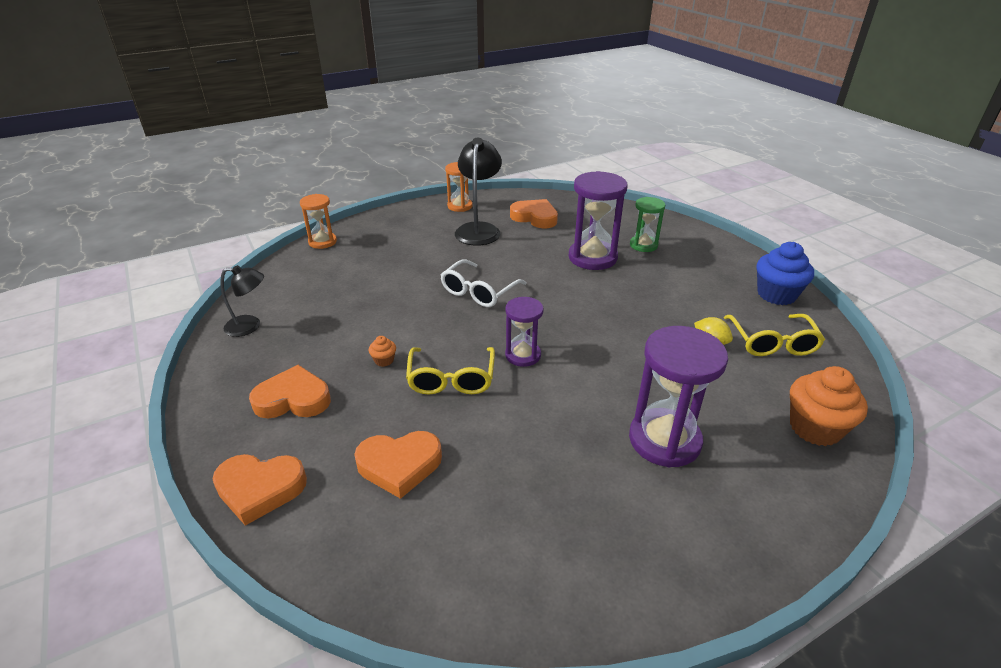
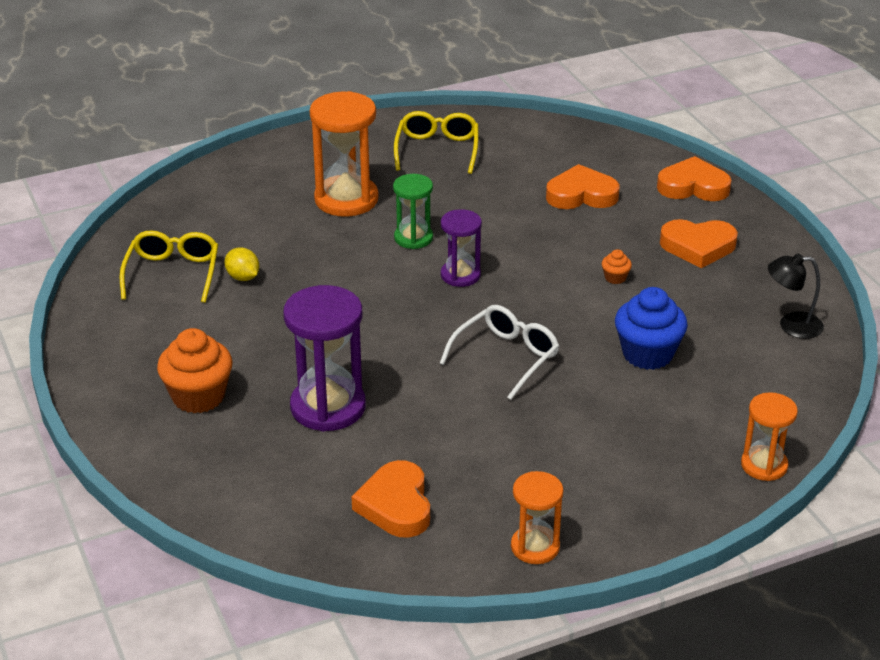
camera: 175 degrees left, 0 degrees up
yellow glasses [406,347,495,395] -> yellow glasses moved to [394,111,479,174]
black lamp [455,138,502,246] -> none
orange heart [510,199,558,228] -> orange heart turned 45 degrees clockwise [352,460,430,538]
purple hourglass [629,326,728,467] -> orange hourglass [310,91,379,217]
green hourglass [630,197,665,252] -> green hourglass moved to [393,174,433,249]
blue cupcake [757,242,814,305] -> blue cupcake moved to [615,287,688,370]
orange cupcake [790,366,868,446] -> orange cupcake moved to [157,328,233,413]

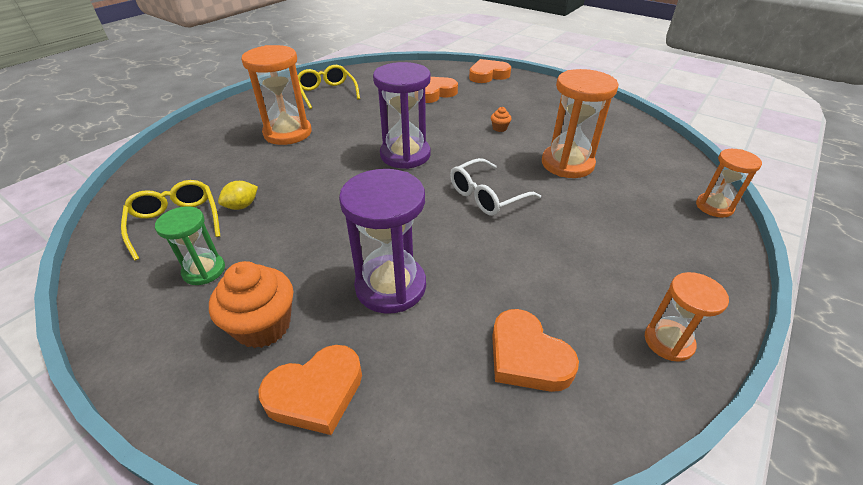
camera: 30 degrees left, 5 degrees up
yellow lemon [225,248,259,281] -> yellow lemon turned 60 degrees counterclockwise [218,181,258,210]
green hourglass [393,174,433,249] -> green hourglass moved to [155,206,225,285]
white glasses [439,305,559,400] -> white glasses turned 135 degrees counterclockwise [450,158,541,216]
purple hourglass [441,209,482,287] -> purple hourglass [373,62,431,169], size x1.70
blue cupcake [615,287,688,370] -> orange hourglass [542,69,618,178]
orange heart [660,219,738,268] -> orange heart moved to [259,345,362,435]
black lamp [768,254,824,339] -> none

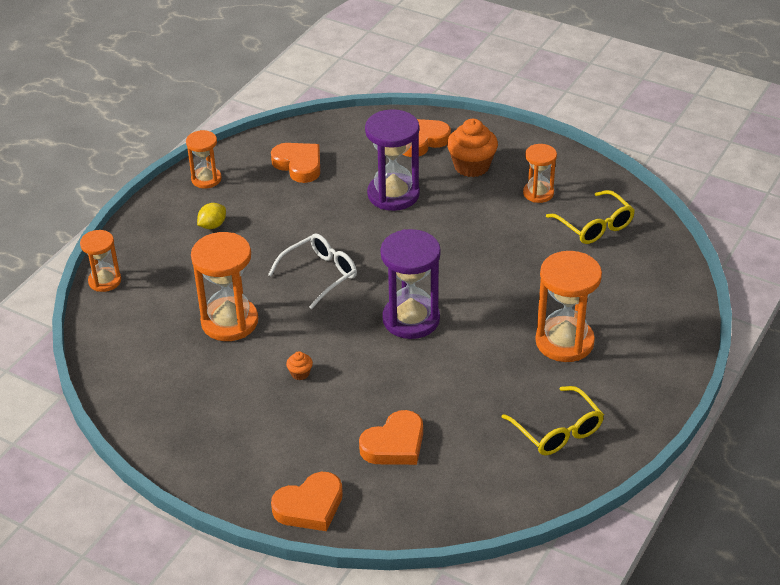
camera: 175 degrees right, 0 degrees up
green hourglass [155,206,225,285] -> orange hourglass [523,144,557,203]
yellow lemon [218,181,258,210] -> yellow lemon moved to [197,203,226,229]

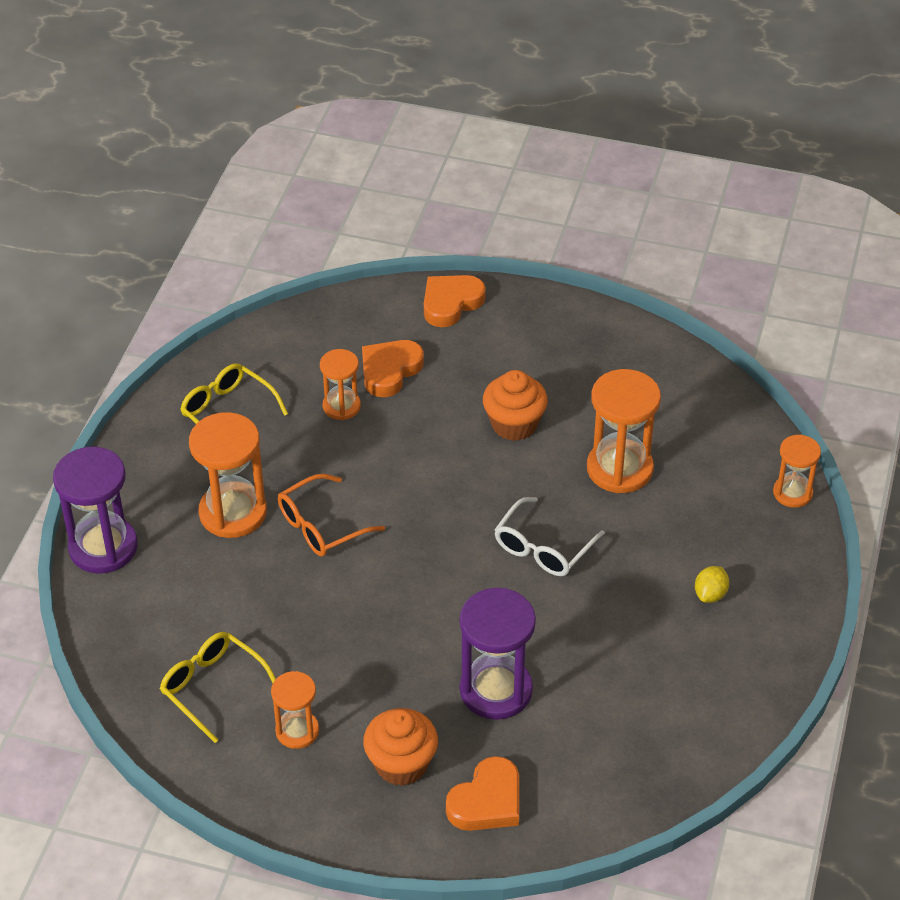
camera: 165 degrees right, 5 degrees up
orange hourglass [186,130,222,188] -> orange hourglass moved to [320,349,361,420]
orange heart [271,143,320,183] -> none
orange cupcake [286,351,313,380] -> orange cupcake [483,370,548,441], size x2.24
purple hourglass [381,229,441,339] -> purple hourglass moved to [53,447,138,574]
none -> orange glasses [278,474,385,557]

